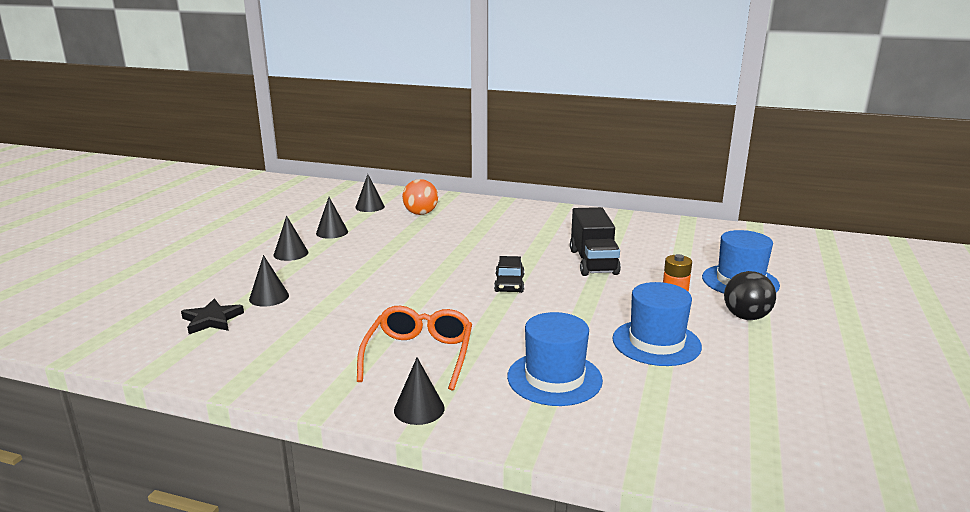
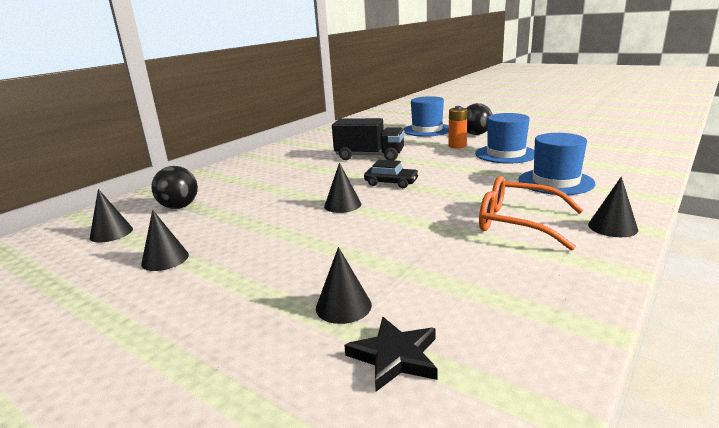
camera: 70 degrees left, 0 degrees up
black cone [274,216,308,261] -> black cone moved to [324,162,361,213]
orange ball [402,179,438,215] -> black ball [151,166,198,209]

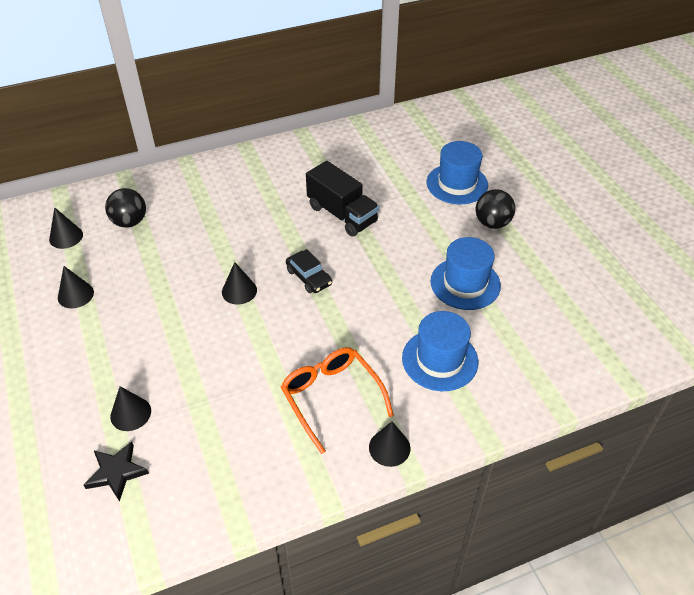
camera: 30 degrees right, 25 degrees up
orange battery [448,106,468,149] -> none

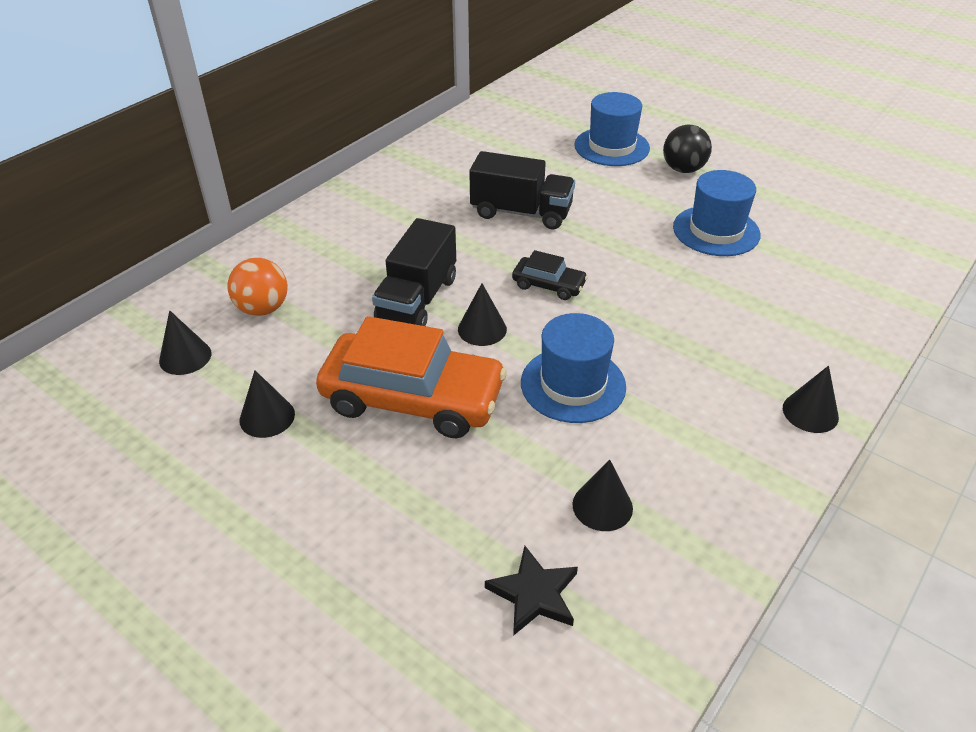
camera: 30 degrees left, 5 degrees down
black ball [105,188,146,228] -> orange ball [227,258,288,316]
black cone [110,386,151,431] -> black cone moved to [572,460,633,531]
orange glasses [281,347,394,454] -> none
blue hat [402,311,479,391] -> blue hat moved to [521,313,626,423]
none -> orange car [316,316,507,438]
none -> black truck [372,218,456,326]

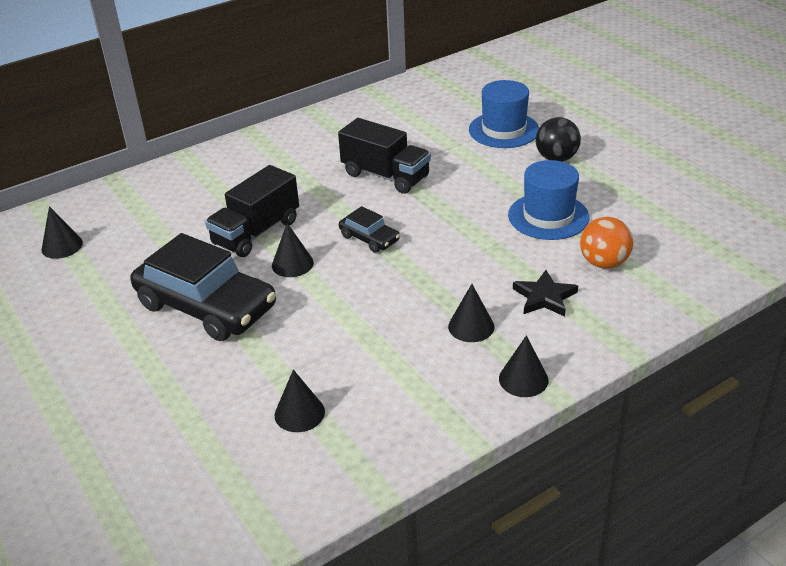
camera: 20 degrees right, 5 degrees down
orange ball [227,258,288,316] -> orange ball moved to [580,217,633,269]
black cone [239,370,295,438] -> black cone moved to [448,284,494,342]
orange car [316,316,507,438] -> black car [130,233,276,341]
black star [485,546,578,636] -> black star moved to [513,270,578,317]
blue hat [521,313,626,423] -> none

